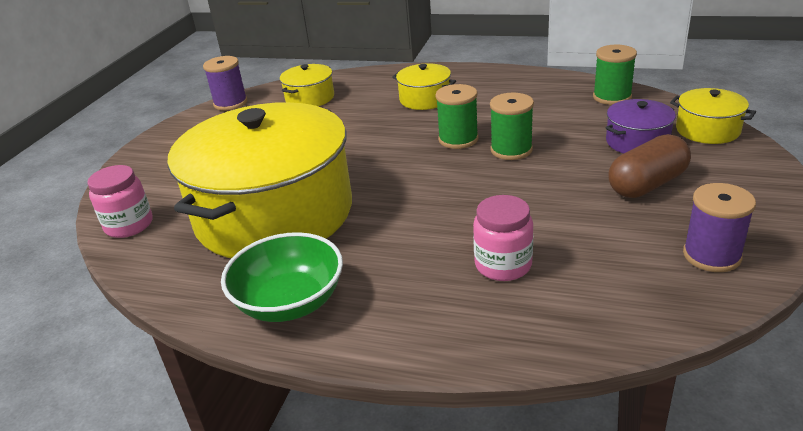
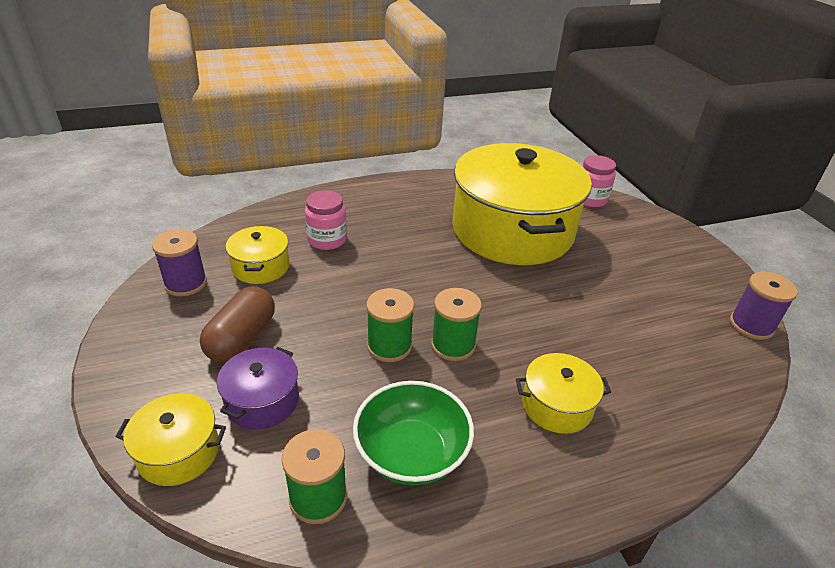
camera: 140 degrees right, 5 degrees up
green bowl [221,232,343,322] -> green bowl moved to [353,381,474,485]
yellow pot [280,64,334,106] -> yellow pot moved to [226,226,289,284]

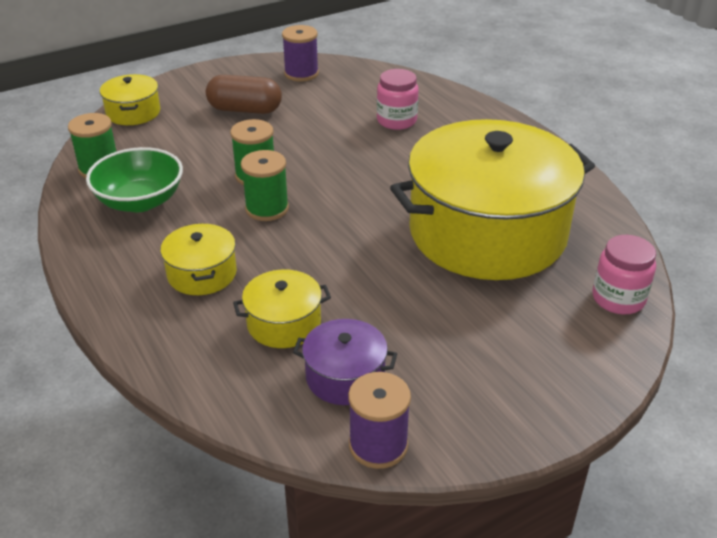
camera: 80 degrees right, 0 degrees up
purple pot [217,347,299,430] -> purple pot moved to [293,319,397,405]
yellow pot [226,226,289,284] -> yellow pot moved to [233,269,331,348]

